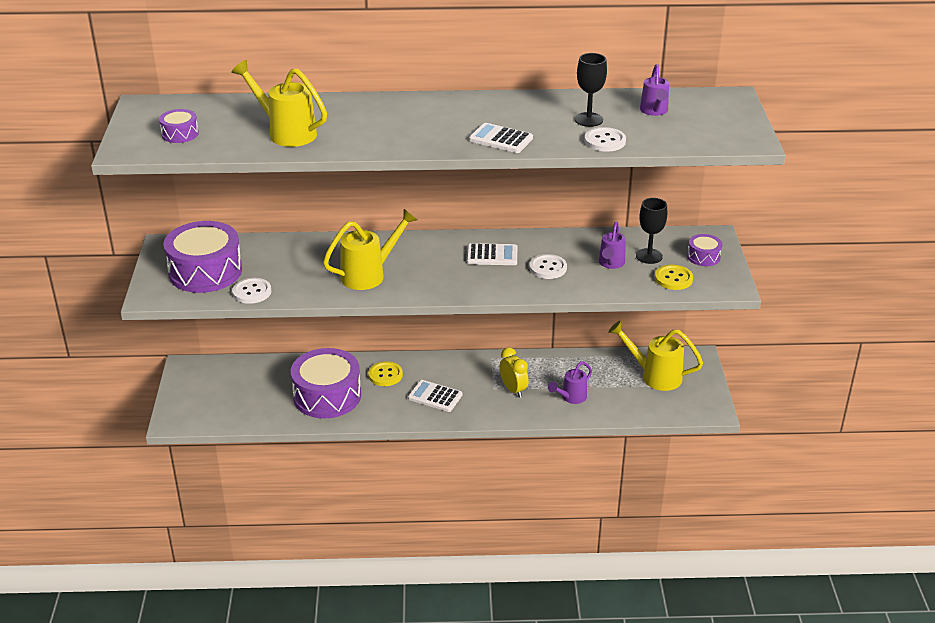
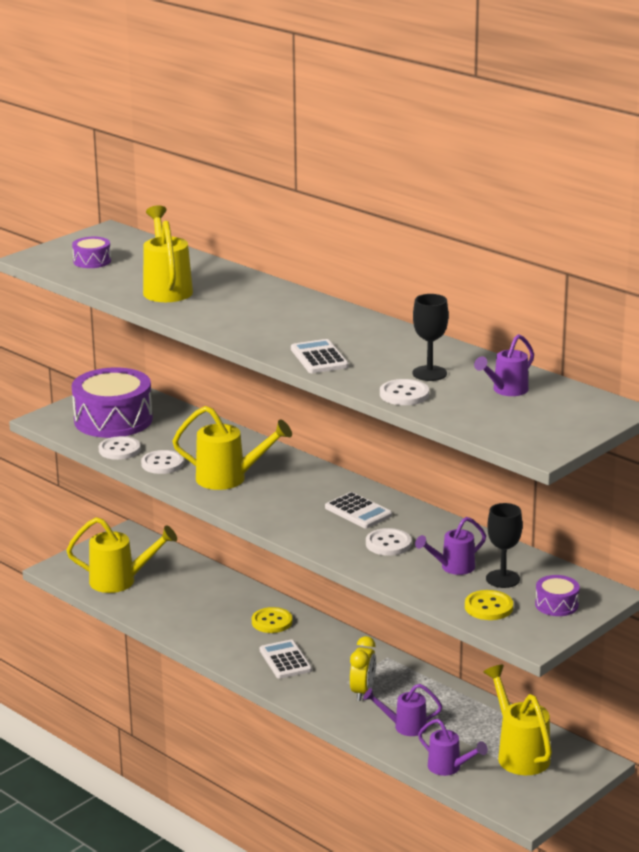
camera: 45 degrees right, 10 degrees down
purple drum [291,348,361,418] -> none
none -> yellow watering can [66,517,177,593]
none -> white button [141,450,184,474]
none -> purple watering can [418,719,488,776]

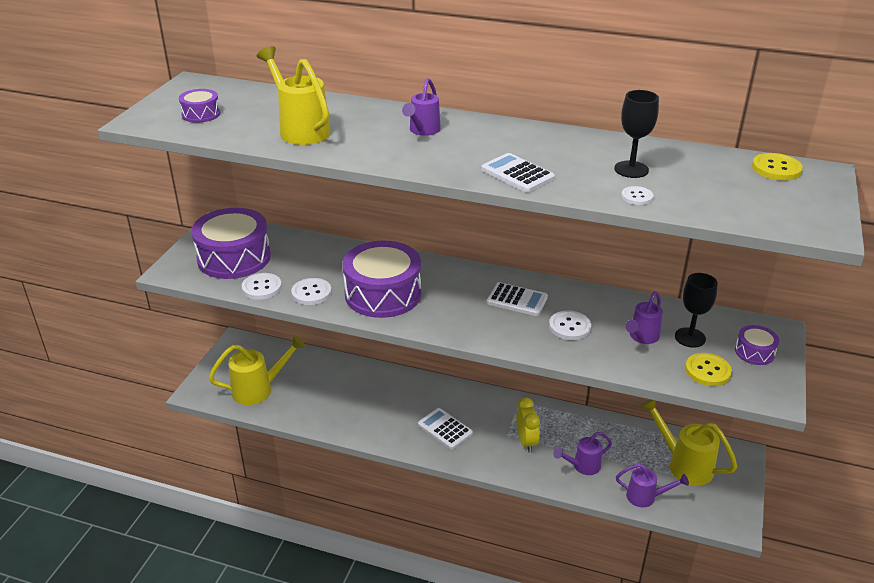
camera: 25 degrees left, 10 degrees up
yellow watering can [172,406,292,490] -> purple drum [342,241,421,318]
yellow button [252,607,292,633] -> yellow button moved to [752,153,803,180]
white button [380,379,429,405] -> white button [621,186,653,205], size x0.62
purple watering can [474,334,534,396] -> purple watering can moved to [402,78,441,136]

